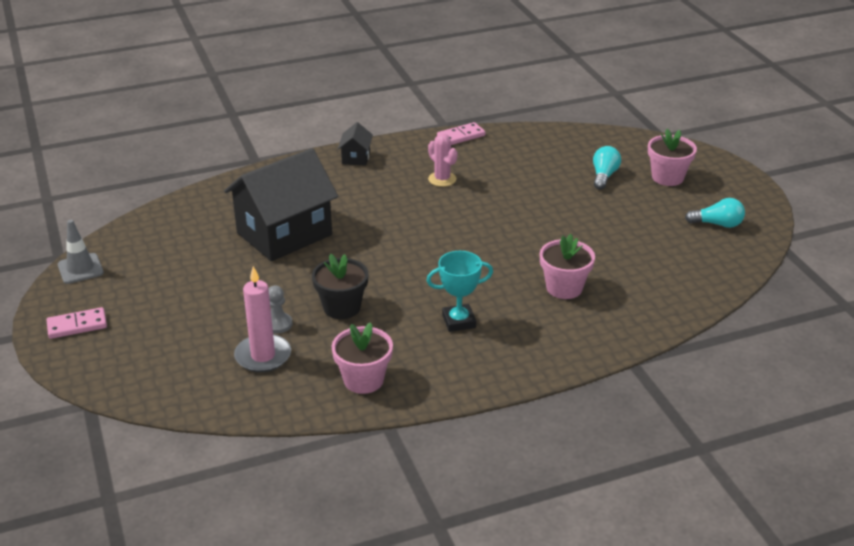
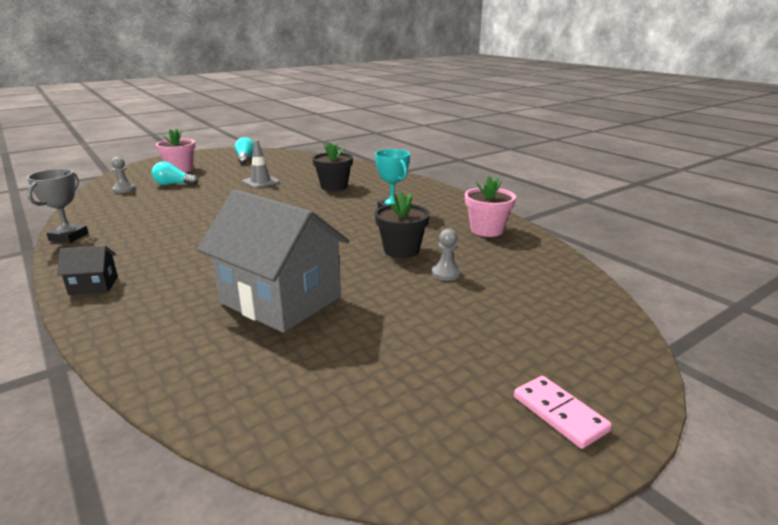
camera: 105 degrees left, 10 degrees down
grey traffic cone [58,220,104,284] -> grey traffic cone moved to [242,140,279,188]
black house [224,148,338,261] -> grey house [197,189,350,333]
pink candle [234,266,291,372] -> none
pink cactus [428,134,457,187] -> none
pink domino [437,122,486,145] -> grey trophy [27,169,88,243]
pink flower pot [540,234,595,299] -> black flower pot [312,142,353,191]
none -> grey pawn [111,157,135,193]

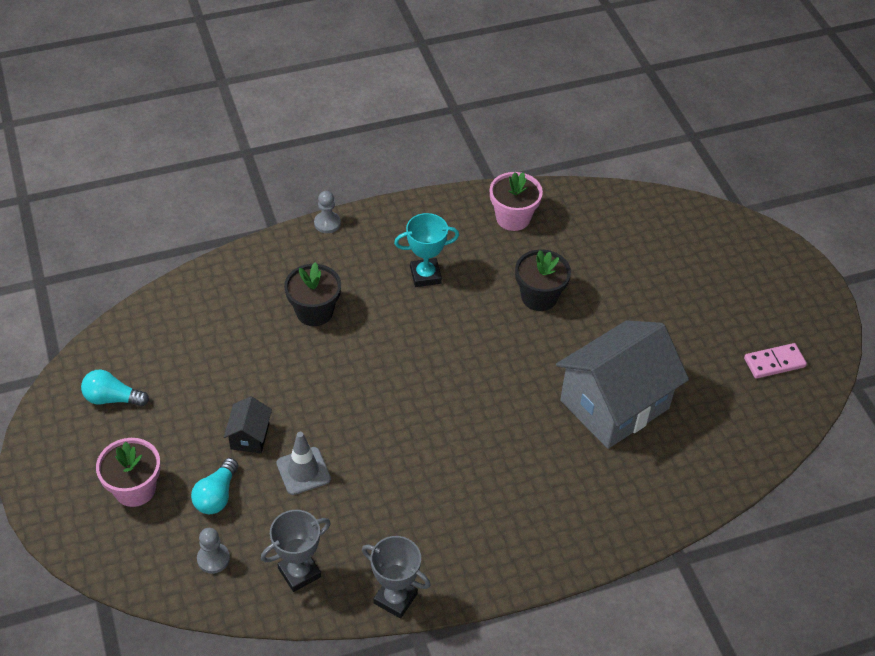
camera: 75 degrees left, 25 degrees up
black house [57,246,118,295] -> black house moved to [224,396,272,453]
grey traffic cone [242,140,279,188] -> grey traffic cone moved to [276,432,331,495]
grey pawn [432,229,461,281] -> grey pawn moved to [314,191,341,233]
pink domino [514,376,612,449] -> pink domino moved to [744,343,807,379]
none -> grey trophy [261,510,331,592]

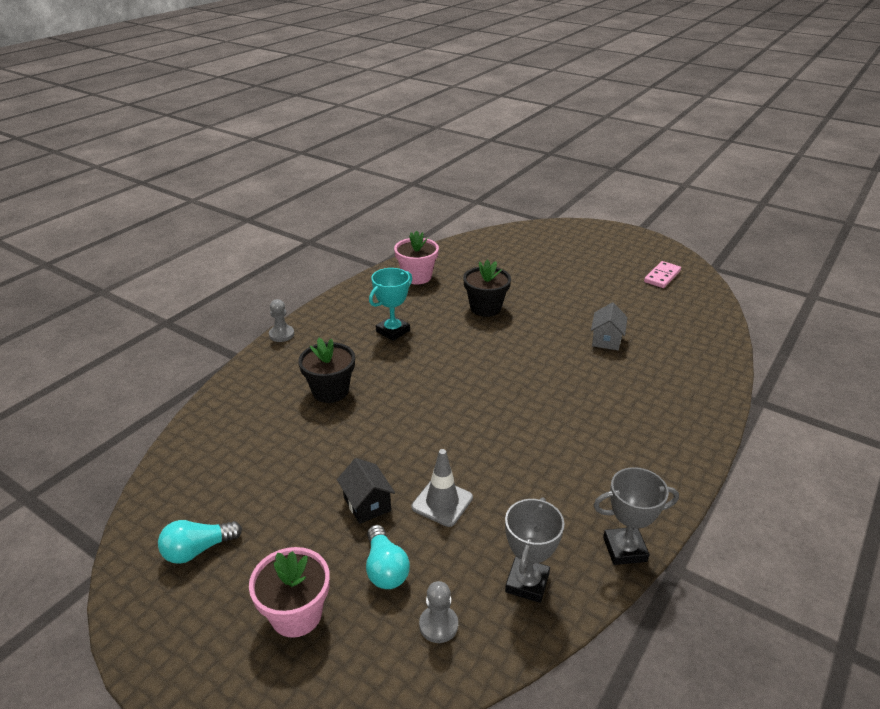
camera: 35 degrees left, 15 degrees down
grey house [556,320,689,449] -> grey house [591,302,628,350], size x0.42

